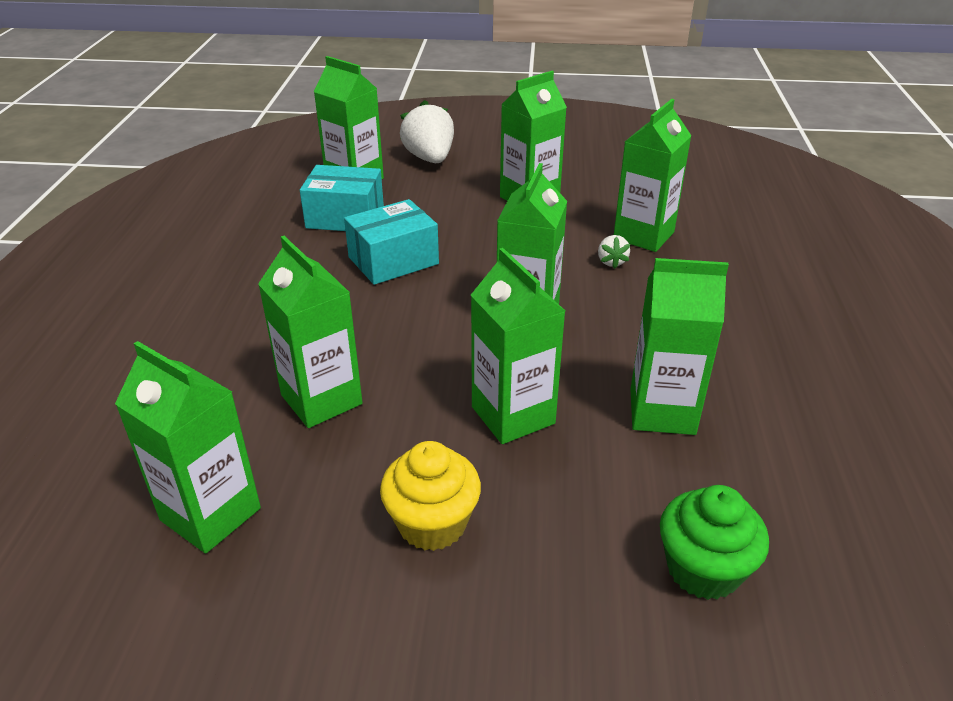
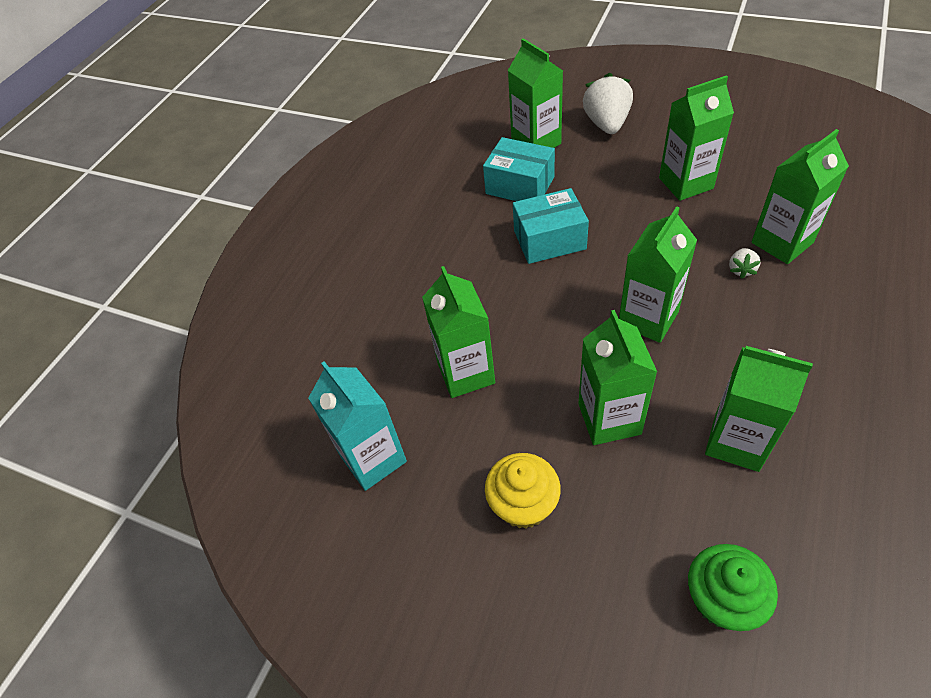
camera: 25 degrees right, 15 degrees up
green carton [115,341,261,554] -> turquoise carton [308,361,407,491]

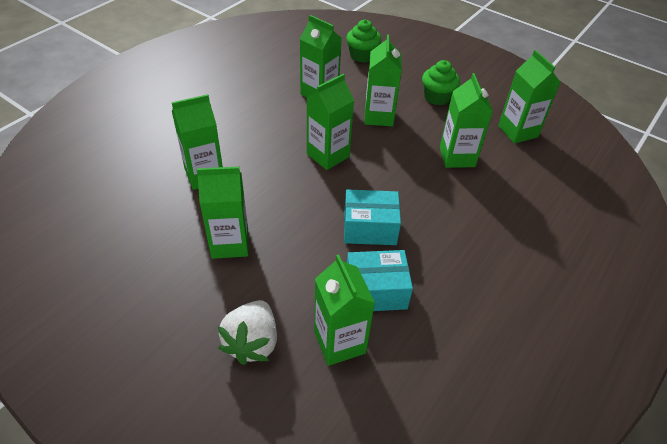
camera: 175 degrees left, 5 degrees down
turquoise carton [308,361,407,491] -> green carton [498,50,561,143]
turquoise box [483,137,555,201] -> turquoise box turned 45 degrees counterclockwise [347,250,413,311]
yellow cupcake [485,453,561,529] -> green cupcake [422,60,460,105]
white strawberry [729,248,761,279] -> none

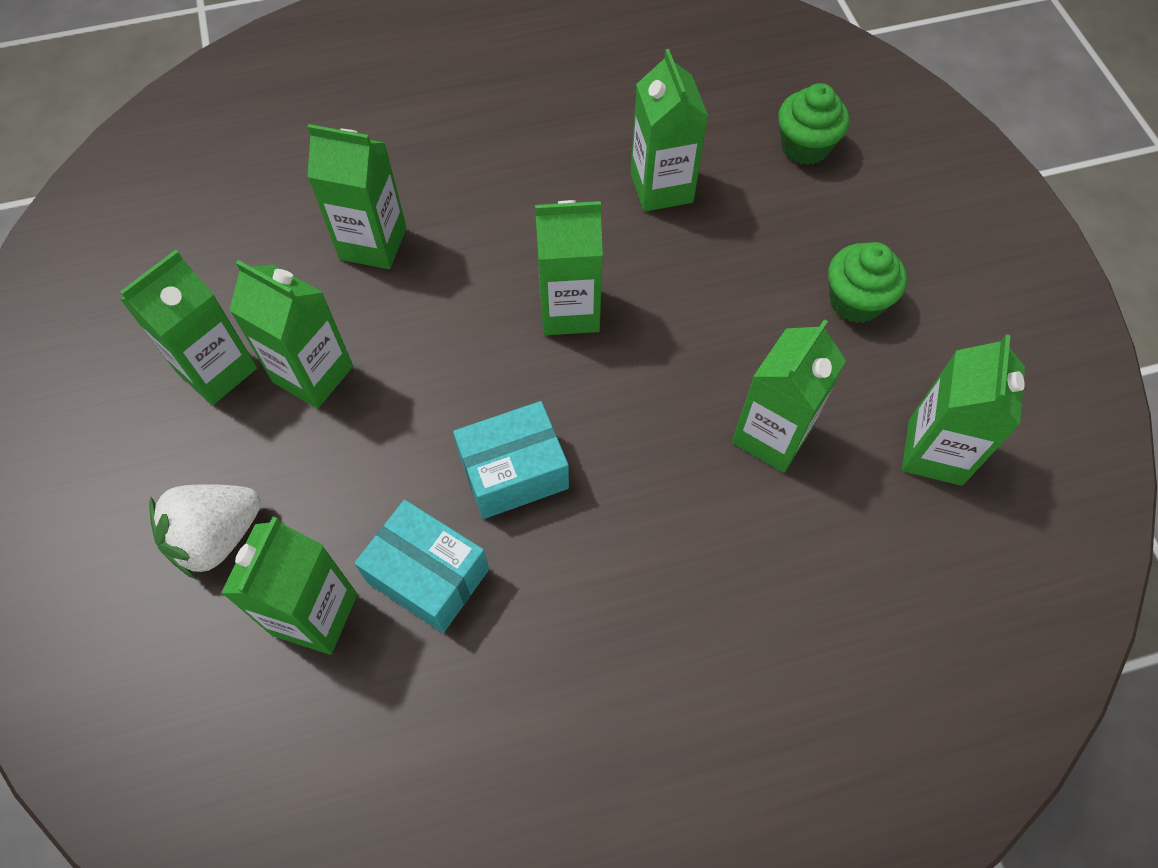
camera: 40 degrees right, 15 degrees up
turquoise box [344,189,401,245] -> turquoise box turned 60 degrees counterclockwise [453,401,569,519]
green carton [364,34,402,126] -> green carton moved to [120,250,257,405]

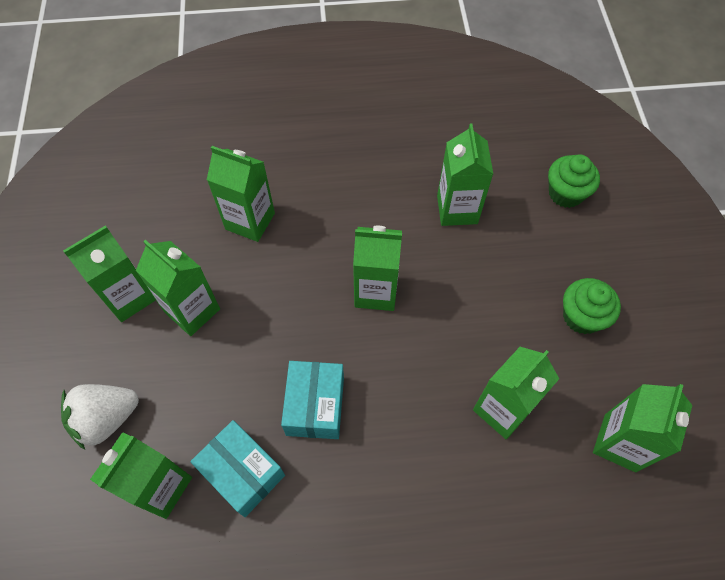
camera: 10 degrees right, 0 degrees up
turquoise box [453,401,569,519] -> turquoise box turned 75 degrees counterclockwise [281,361,344,439]

